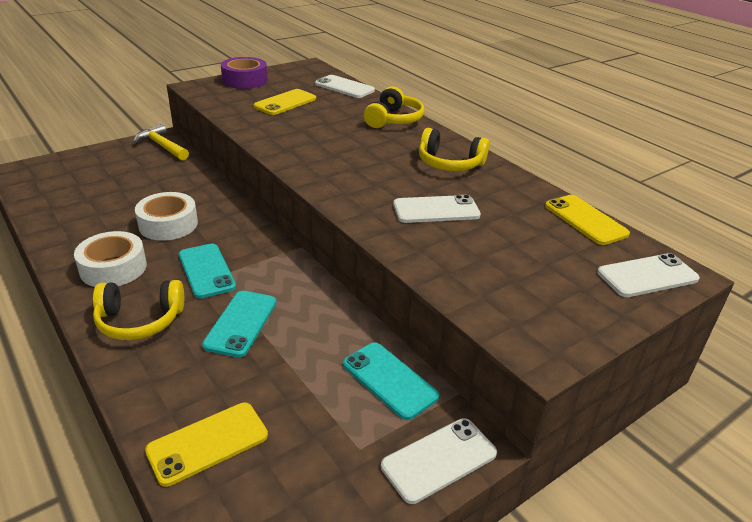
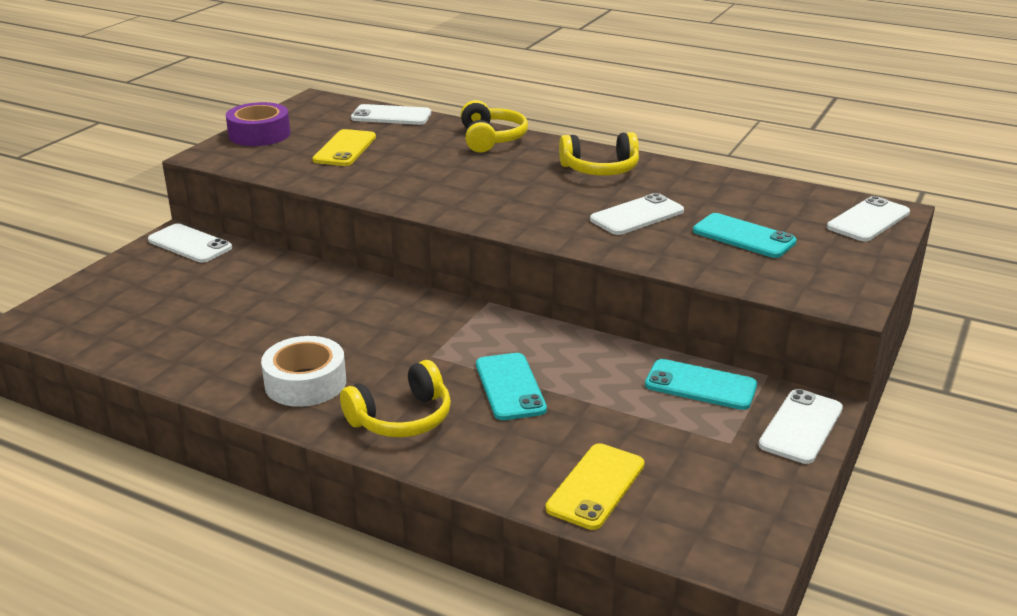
camera: 25 degrees left, 5 degrees down
yellow hammer [133,124,189,160] -> white phone [148,223,232,263]
white tape [135,192,198,241] -> none
turquoise phone [179,244,236,298] -> turquoise phone moved to [693,213,797,258]
yellow phone [545,195,630,245] -> none

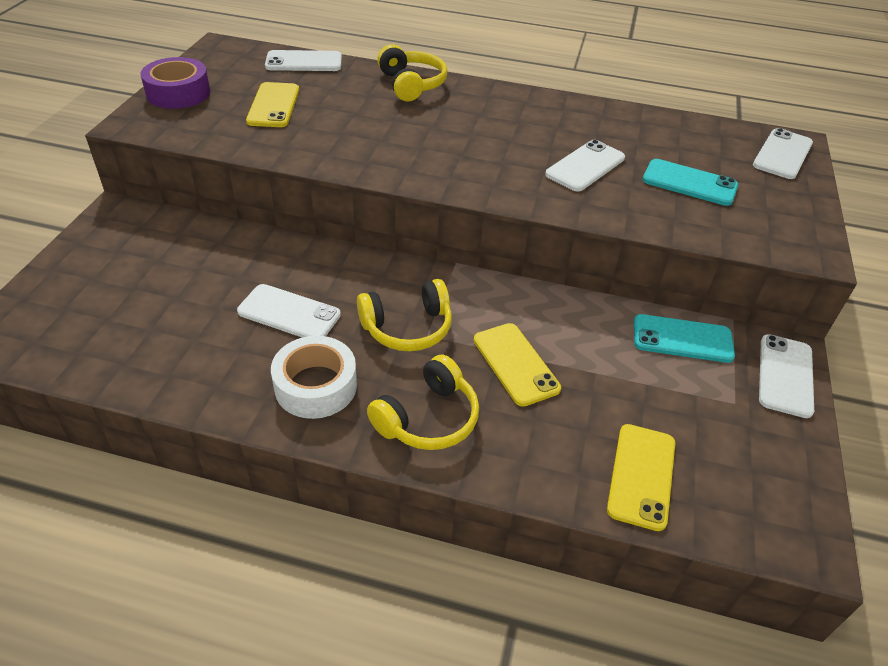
camera: 15 degrees left, 15 degrees up
white phone [148,223,232,263] -> white phone moved to [237,284,341,338]
turquoise phone [476,353,547,420] -> yellow phone [474,323,561,407]
yellow headphones [559,132,639,176] -> yellow headphones moved to [357,279,452,351]

